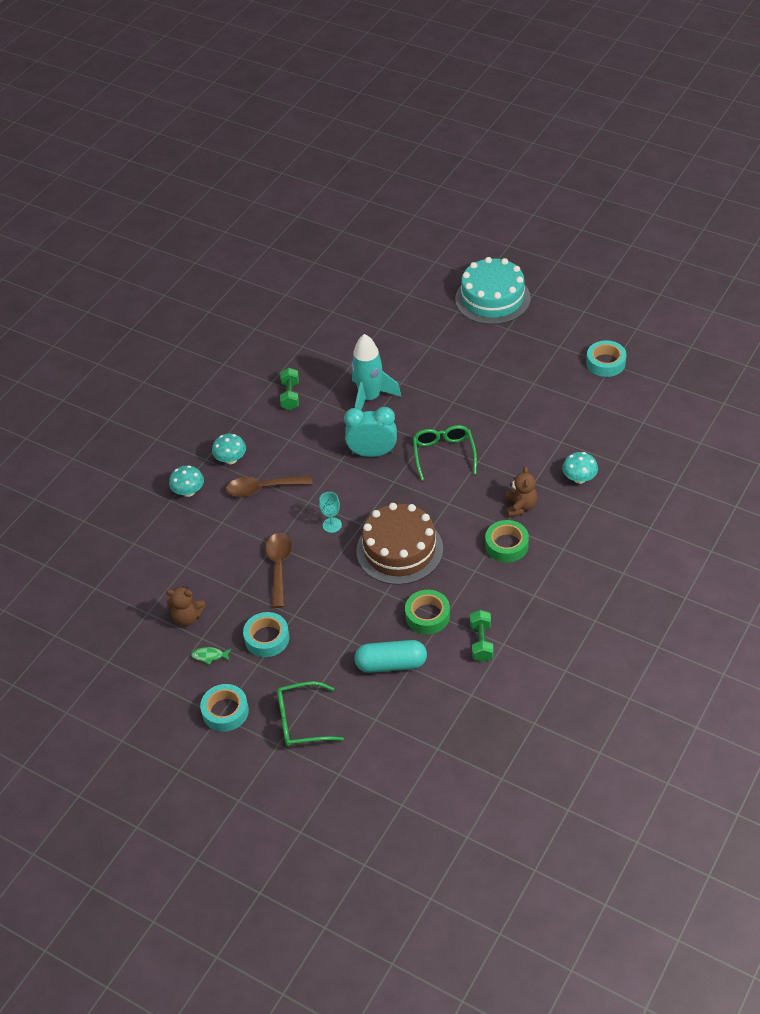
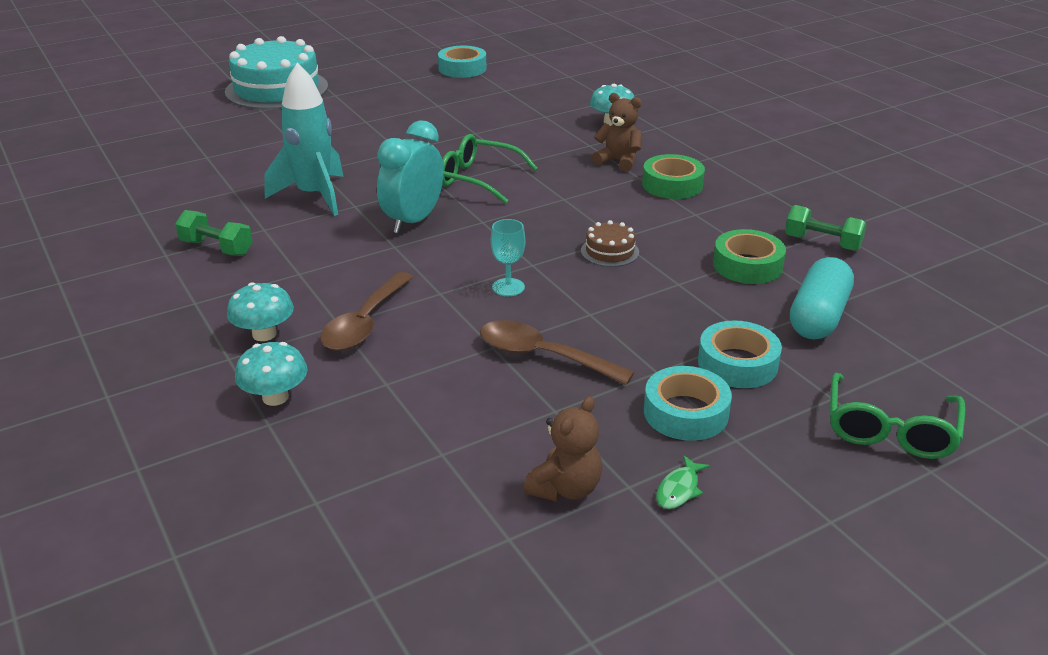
camera: 65 degrees left, 15 degrees down
turquoise tape [200,684,249,732] -> turquoise tape moved to [698,321,782,388]
brown cake [356,503,443,585] -> brown cake [581,220,639,267], size x0.43

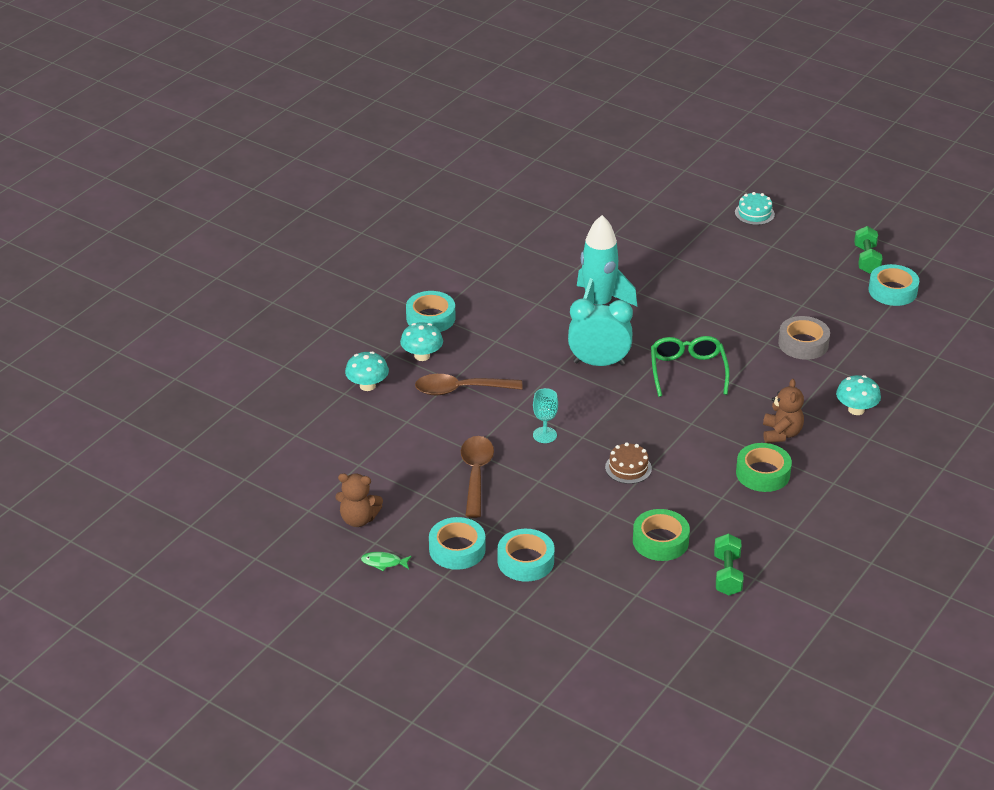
camera: 65 degrees right, 5 degrees up
green dumbbell [175,210,253,256] -> green dumbbell moved to [854,226,883,274]
turquoise cake [225,36,328,109] -> turquoise cake [735,192,775,225], size x0.43
turquoise capsule [790,257,854,339] -> none
green glasses [830,373,966,459] -> none
none -> turquoise tape [406,291,455,332]
none -> grey tape [778,316,830,360]

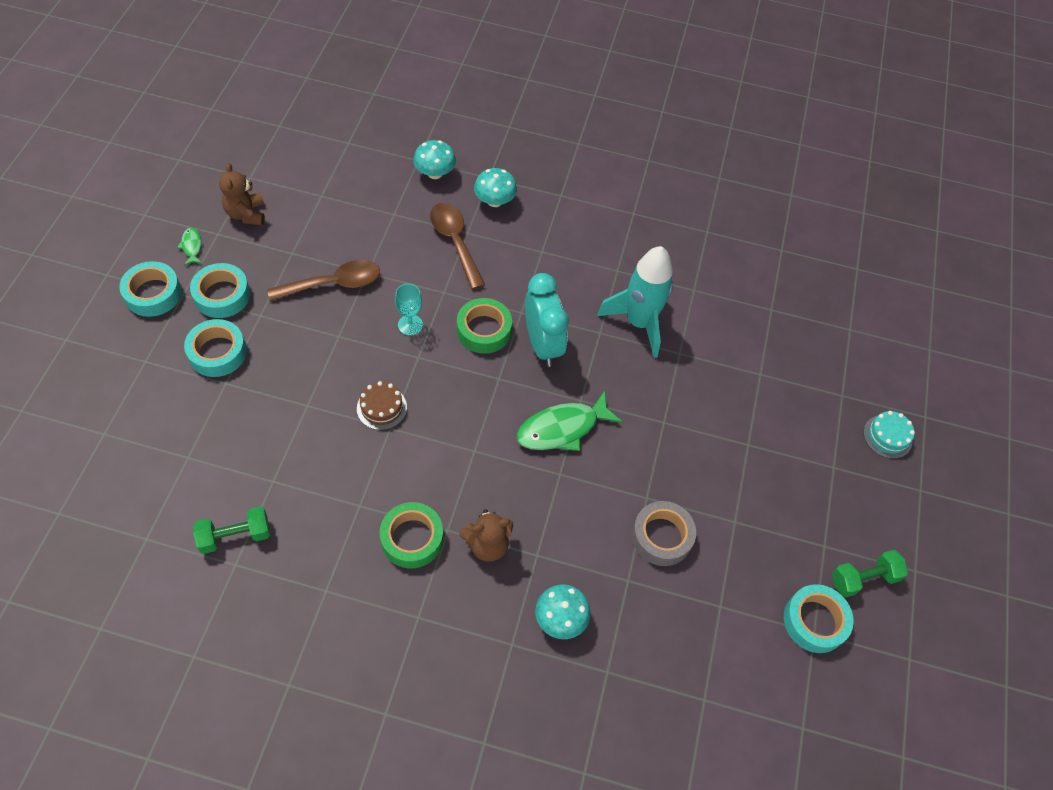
camera: 65 degrees right, 20 degrees up
turquoise tape [406,291,455,332] -> turquoise tape moved to [119,261,182,317]
green tape [633,509,690,561] -> green tape moved to [457,298,512,354]
green glasses [651,336,730,397] -> green fish [516,391,622,451]

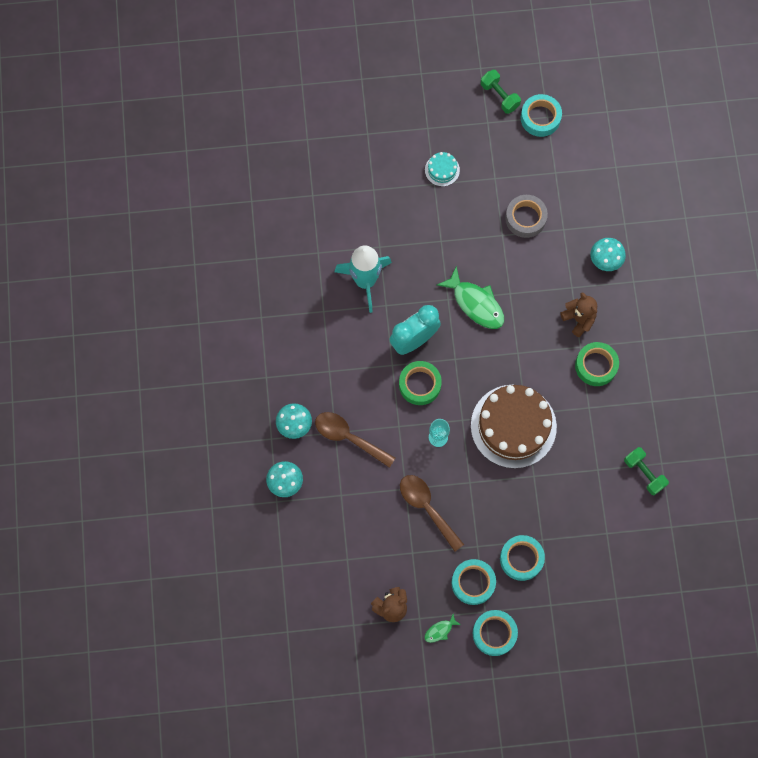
camera: 105 degrees left, 15 degrees up
brown cake [357,381,407,430] -> brown cake [471,385,557,468], size x2.34
brown spoon [430,203,485,290] -> brown spoon turned 75 degrees clockwise [315,412,395,468]
turquoise cake [863,411,915,459] -> turquoise cake moved to [425,152,460,186]

